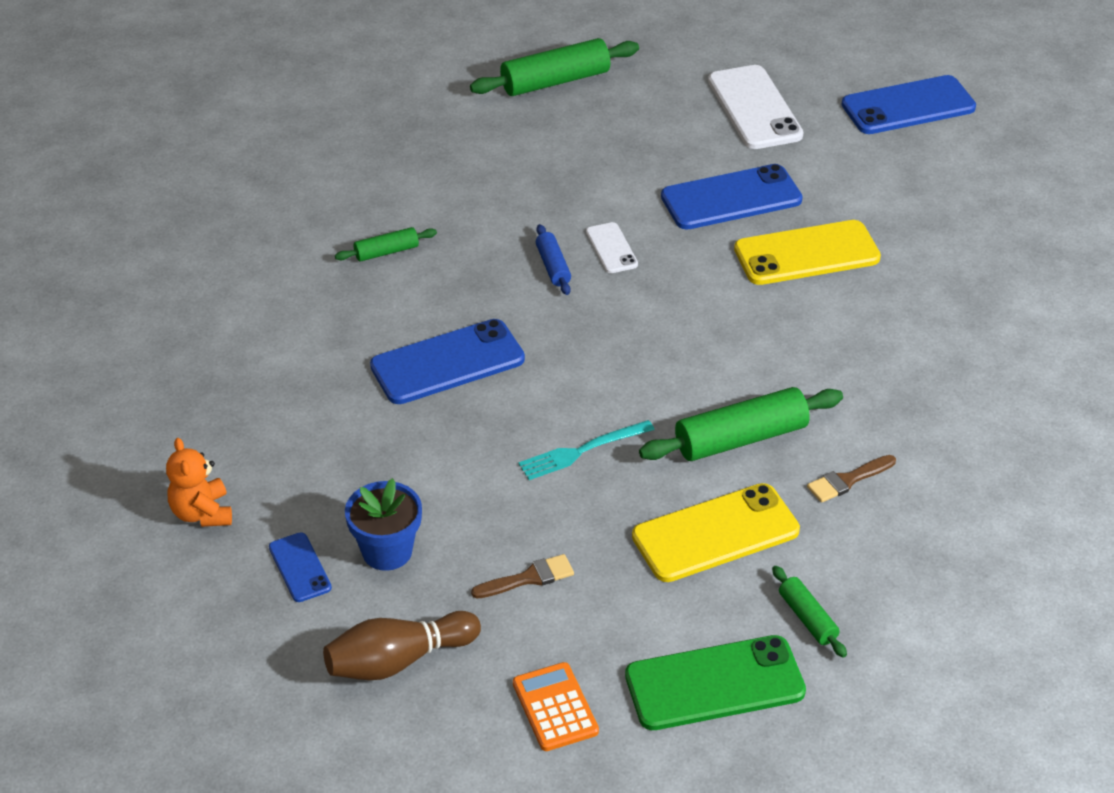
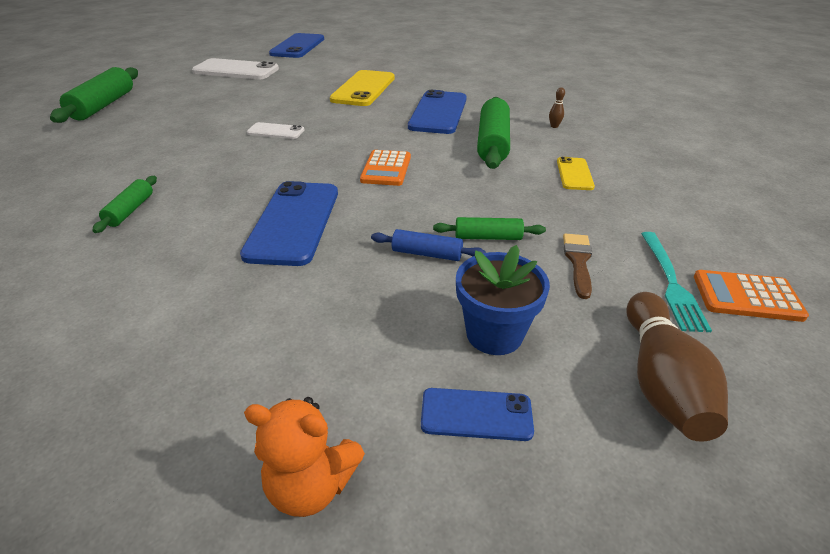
camera: 60 degrees left, 5 degrees down
turquoise fork [518,420,655,480] -> turquoise fork moved to [641,232,712,332]
blue rolling pin [536,224,571,295] -> blue rolling pin moved to [371,229,486,261]
green phone [625,635,806,730] -> none
yellow phone [632,483,800,582] -> yellow phone [557,157,595,190], size x0.52
blue phone [661,164,803,230] -> blue phone moved to [408,90,467,134]
green rolling pin [772,566,847,658] -> green rolling pin moved to [433,217,546,240]
brown brush [807,455,896,503] -> brown bowling pin [549,87,565,128]
none -> orange calculator [360,150,411,186]

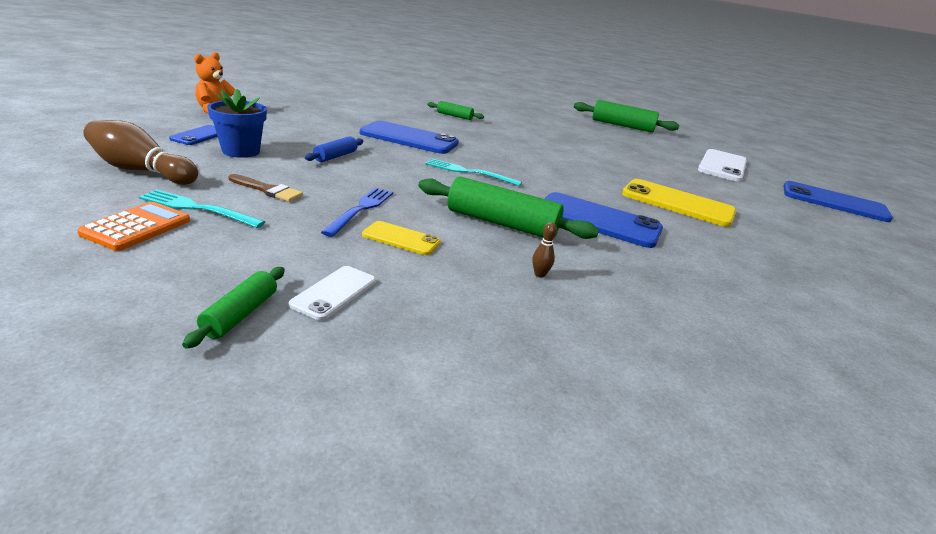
camera: 100 degrees right, 10 degrees down
white phone [247,122,304,139] -> white phone moved to [289,266,376,320]
orange calculator [360,150,411,186] -> turquoise fork [425,159,522,186]
green rolling pin [433,217,546,240] -> green rolling pin moved to [182,267,285,349]
none -> blue fork [321,188,393,237]

